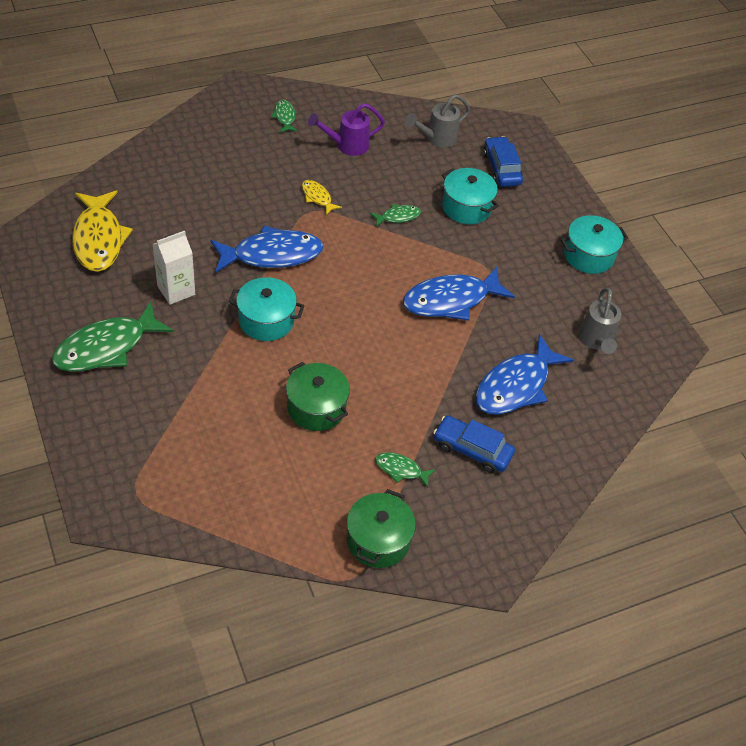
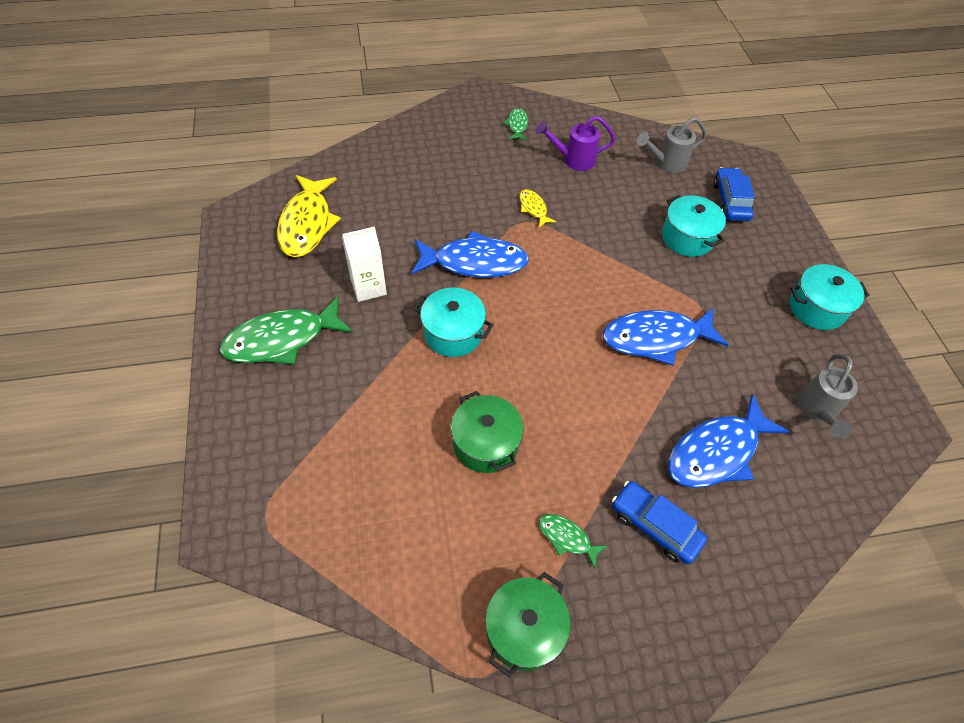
camera: 15 degrees right, 5 degrees up
green fish [370,204,421,227] -> none

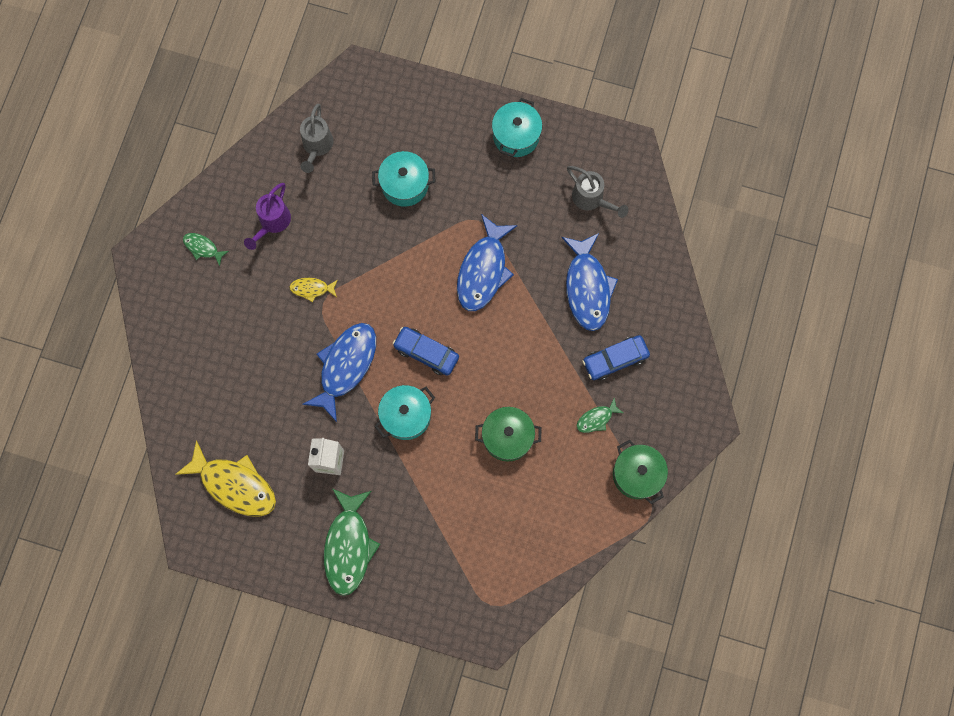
camera: 60 degrees left, 20 degrees up
blue car [713,167,755,221] -> blue car moved to [392,327,459,376]

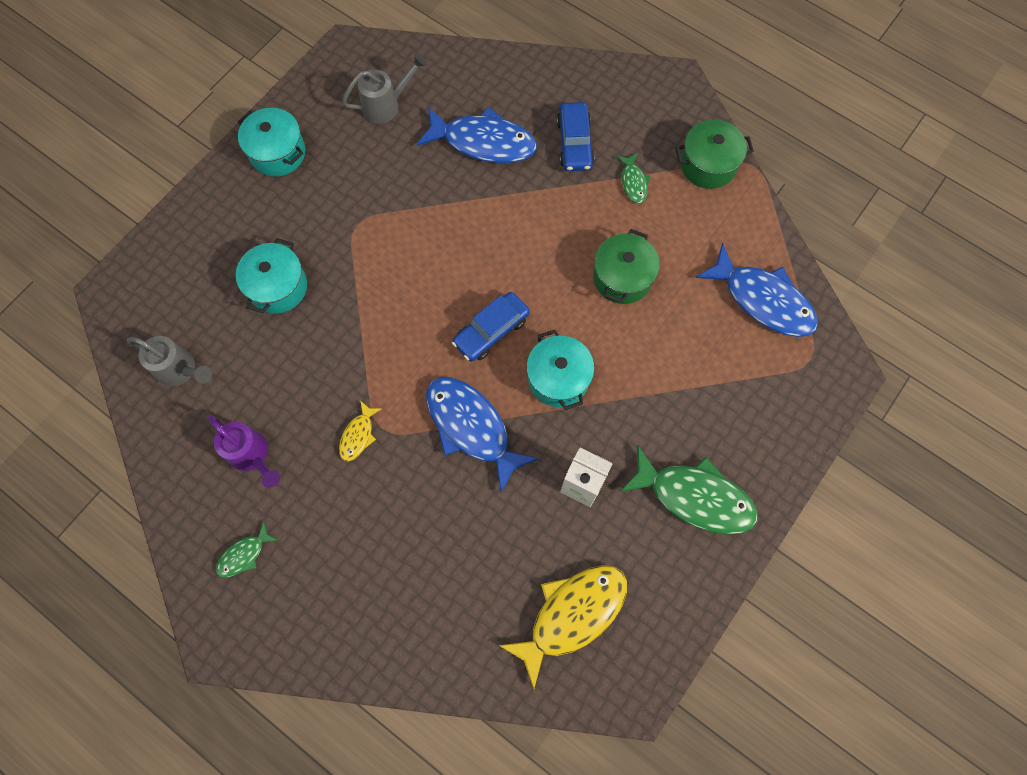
camera: 70 degrees left, 5 degrees down
blue fish [457,214,518,311] -> blue fish moved to [695,243,818,337]

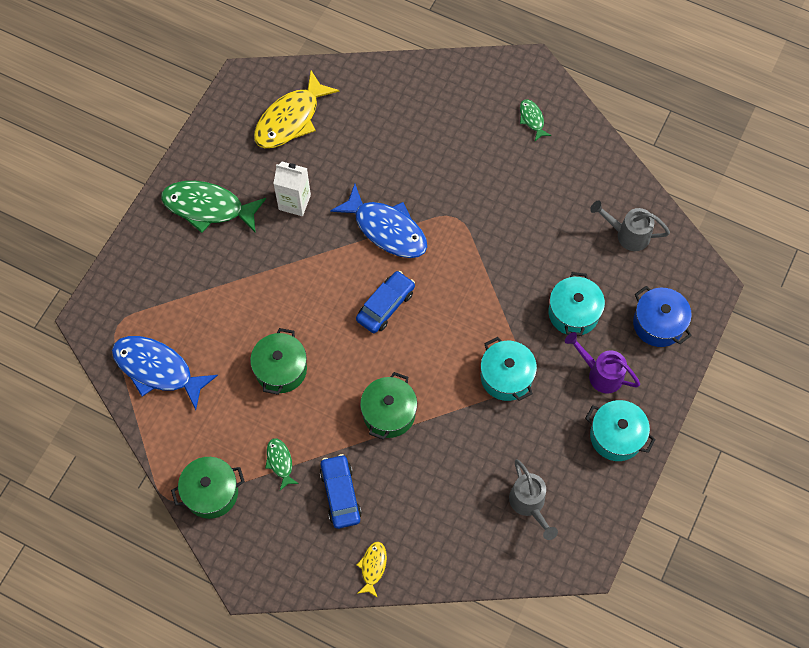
camera: 170 degrees right, 5 degrees down
purple watering can [208,415,280,488] -> purple watering can moved to [565,332,640,393]
green fish [216,522,279,578] -> green fish turned 60 degrees counterclockwise [520,99,552,141]
yellow fish [339,400,382,461] -> yellow fish moved to [357,542,387,598]
grey watering can [342,53,427,124] -> grey watering can turned 75 degrees counterclockwise [509,459,558,540]
blue fish [417,107,537,163] -> none
turquoise pot [526,330,594,410] -> turquoise pot moved to [480,337,537,401]
none -> green pot [360,372,417,440]
none -> blue pot [633,286,692,347]

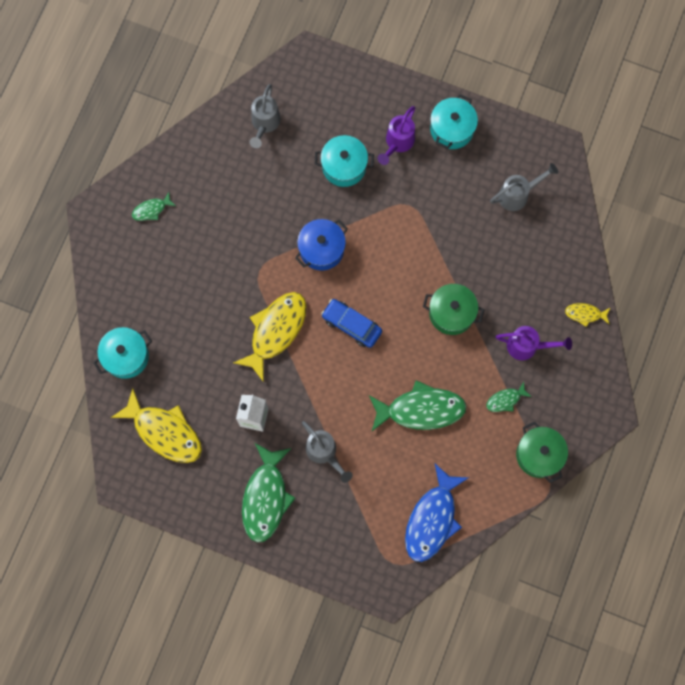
camera: 95 degrees left, 10 degrees up
green pot [250,328,307,395] -> green fish [369,380,467,431]
blue car [320,454,362,529] -> purple watering can [496,326,572,360]
blue fish [330,184,427,258] -> yellow fish [233,292,307,382]
turquoise pot [480,337,537,401] -> turquoise pot moved to [93,327,152,379]
blue pot [633,286,692,347] -> blue pot moved to [295,219,348,271]
none -> grey watering can [302,421,353,483]

